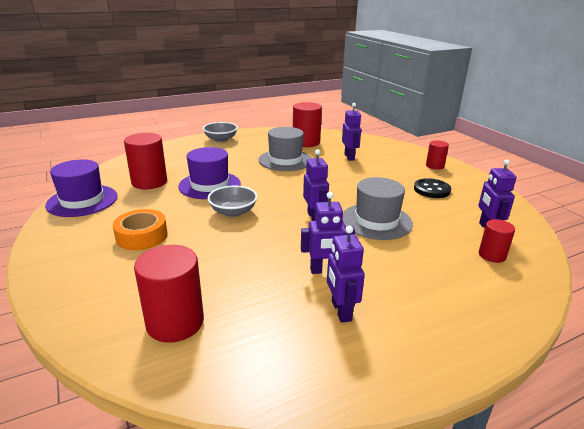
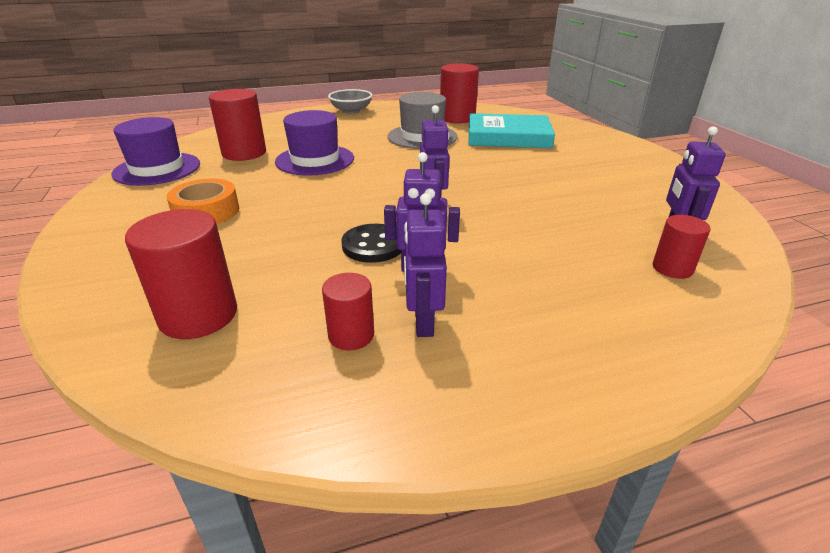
camera: 10 degrees right, 5 degrees up
grey bowl [208,186,258,217] -> none
purple robot [342,103,361,161] -> turquoise book [468,113,555,148]
grey hat [343,177,413,240] -> none
black button [414,178,451,198] -> black button moved to [341,224,401,263]
red cylinder [426,140,449,170] -> red cylinder moved to [322,273,374,350]

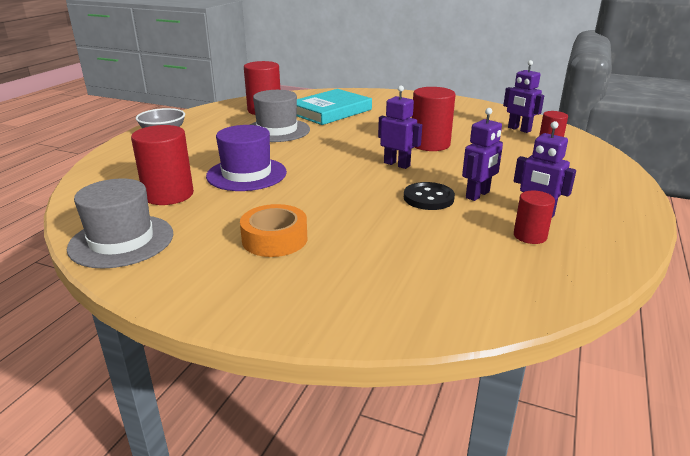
camera: 50 degrees left, 5 degrees down
purple hat [111,117,200,186] -> grey hat [67,178,173,268]
red cylinder [125,209,237,339] -> red cylinder moved to [412,87,456,151]

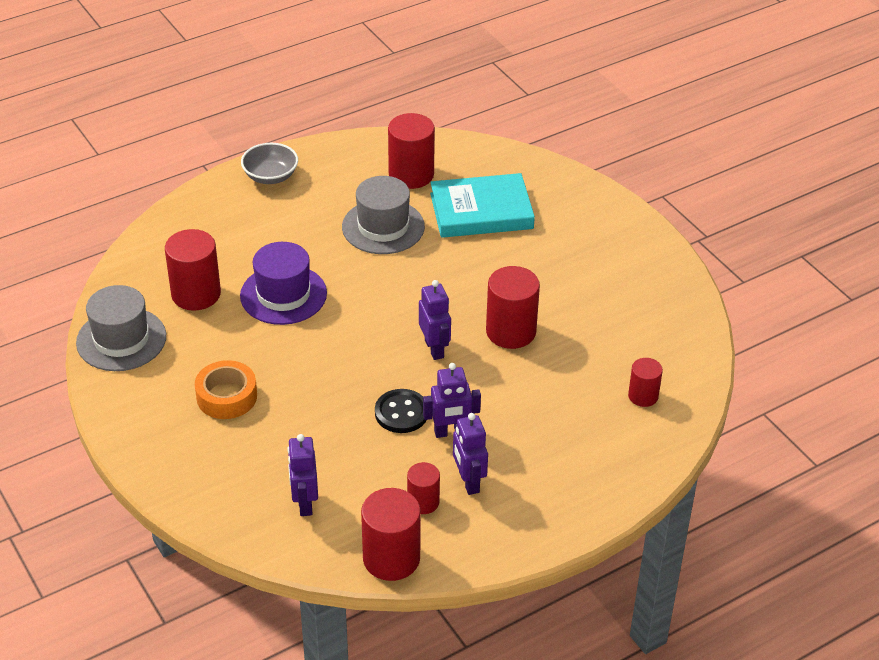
camera: 35 degrees right, 15 degrees up
purple robot [503,60,544,133] -> purple robot moved to [287,434,318,516]
none -> red cylinder [361,488,421,581]

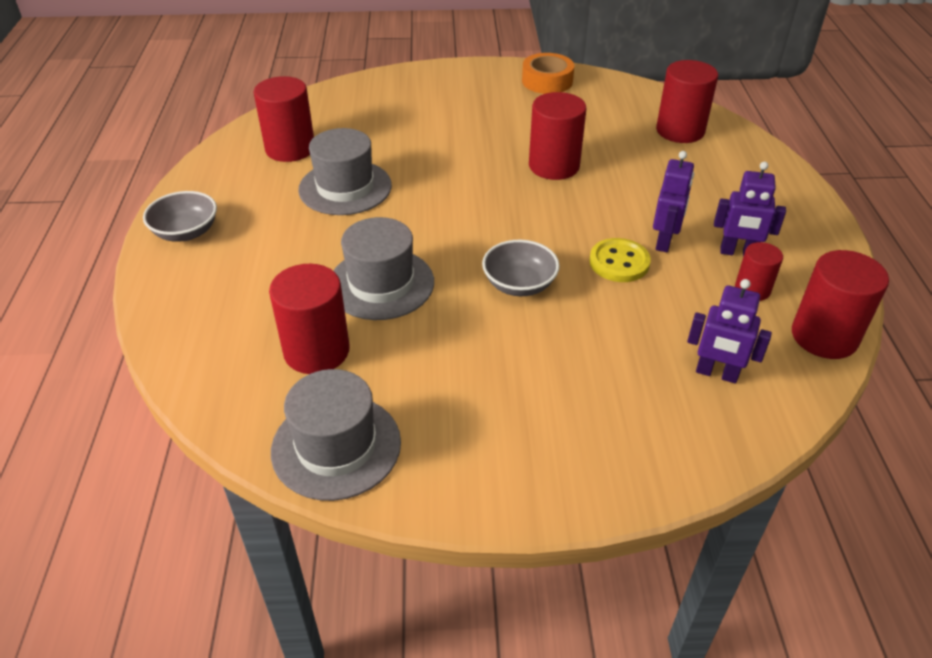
camera: 60 degrees left, 0 degrees up
orange tape [195,360,257,419] -> orange tape moved to [522,53,574,94]
purple hat [240,242,327,325] -> grey hat [333,217,434,320]
black button [375,389,427,433] -> yellow button [589,238,651,282]
purple robot [419,280,451,360] -> none
turquoise book [430,173,535,238] -> none
red cylinder [628,358,663,407] -> red cylinder [656,60,718,143], size x1.73
none -> grey bowl [482,240,560,296]

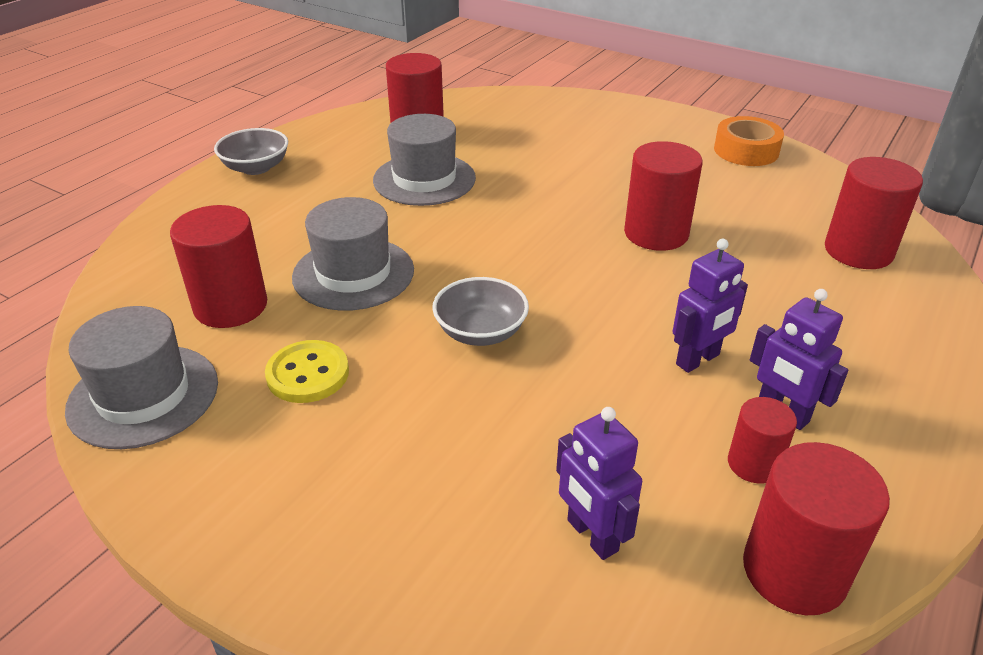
camera: 35 degrees right, 5 degrees down
yellow button [589,238,651,282] -> yellow button moved to [265,340,349,403]

